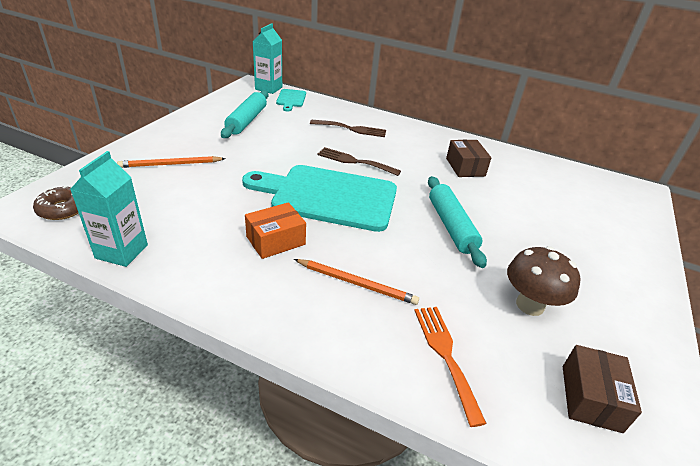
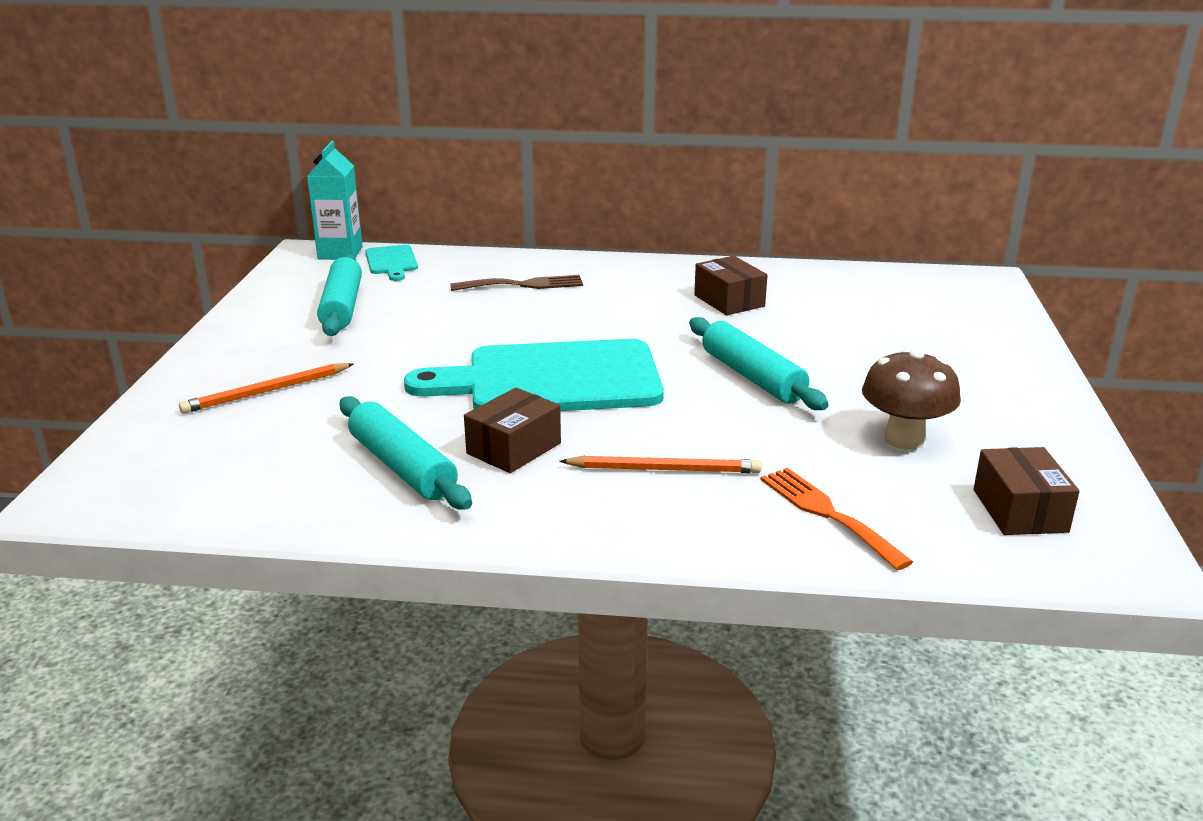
camera: 15 degrees left, 10 degrees down
brown donut [33,186,78,220] -> none
turquoise carton [70,151,148,267] -> none
orange box [245,202,306,259] -> brown box [464,387,561,473]
brown fork [317,147,401,176] -> none
none -> turquoise rolling pin [340,396,472,510]

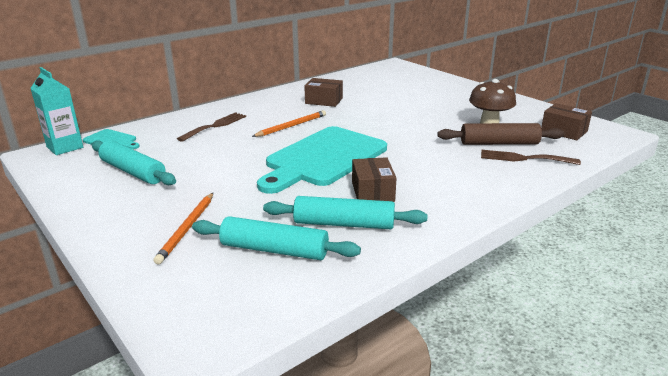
camera: 45 degrees left, 0 degrees up
orange pencil [559,455,762,473] -> orange pencil moved to [252,110,326,137]
turquoise rolling pin [689,317,829,410] -> turquoise rolling pin moved to [192,216,361,260]
orange fork [760,468,913,570] -> brown fork [481,150,581,165]
none -> brown rolling pin [437,123,564,145]

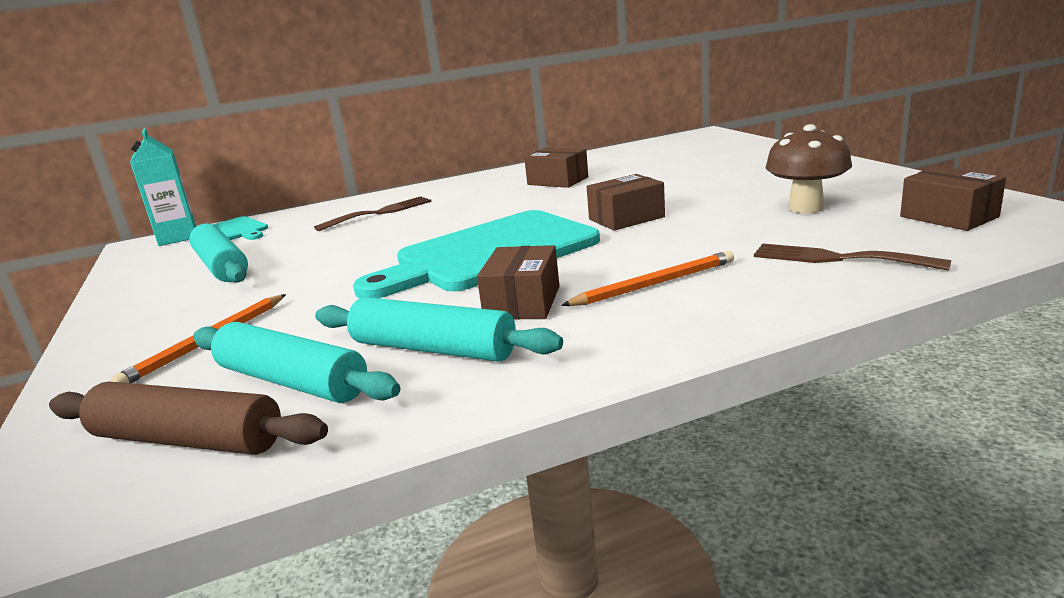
camera: 20 degrees right, 5 degrees down
orange pencil [252,110,326,137] -> orange pencil moved to [561,251,734,306]
brown rolling pin [437,123,564,145] -> brown rolling pin moved to [49,382,328,455]
none -> brown box [587,174,665,231]

